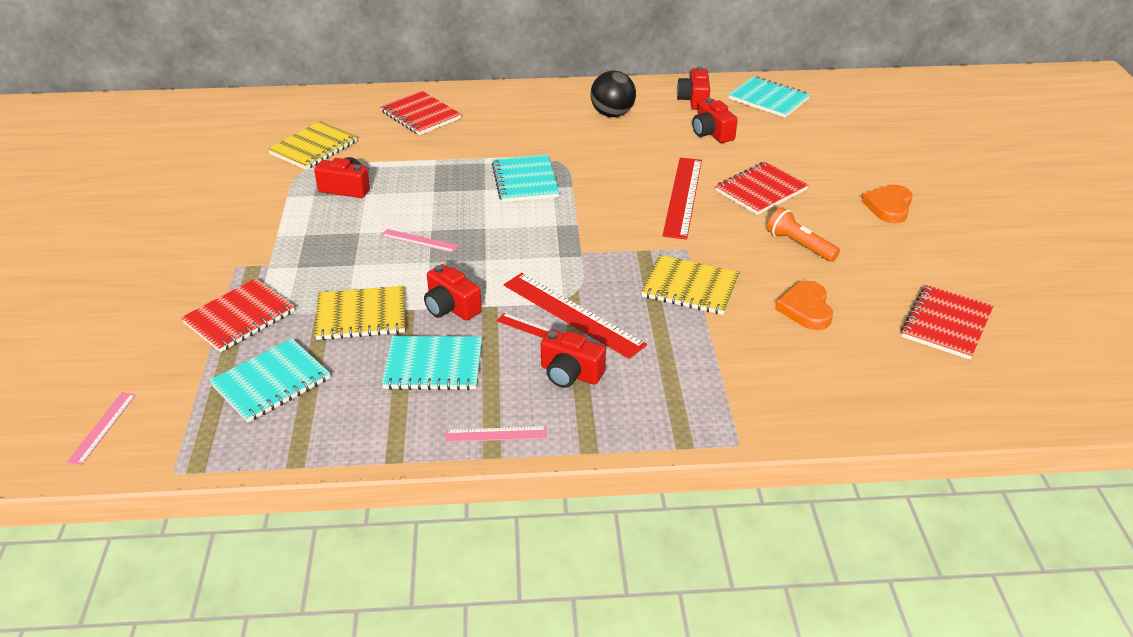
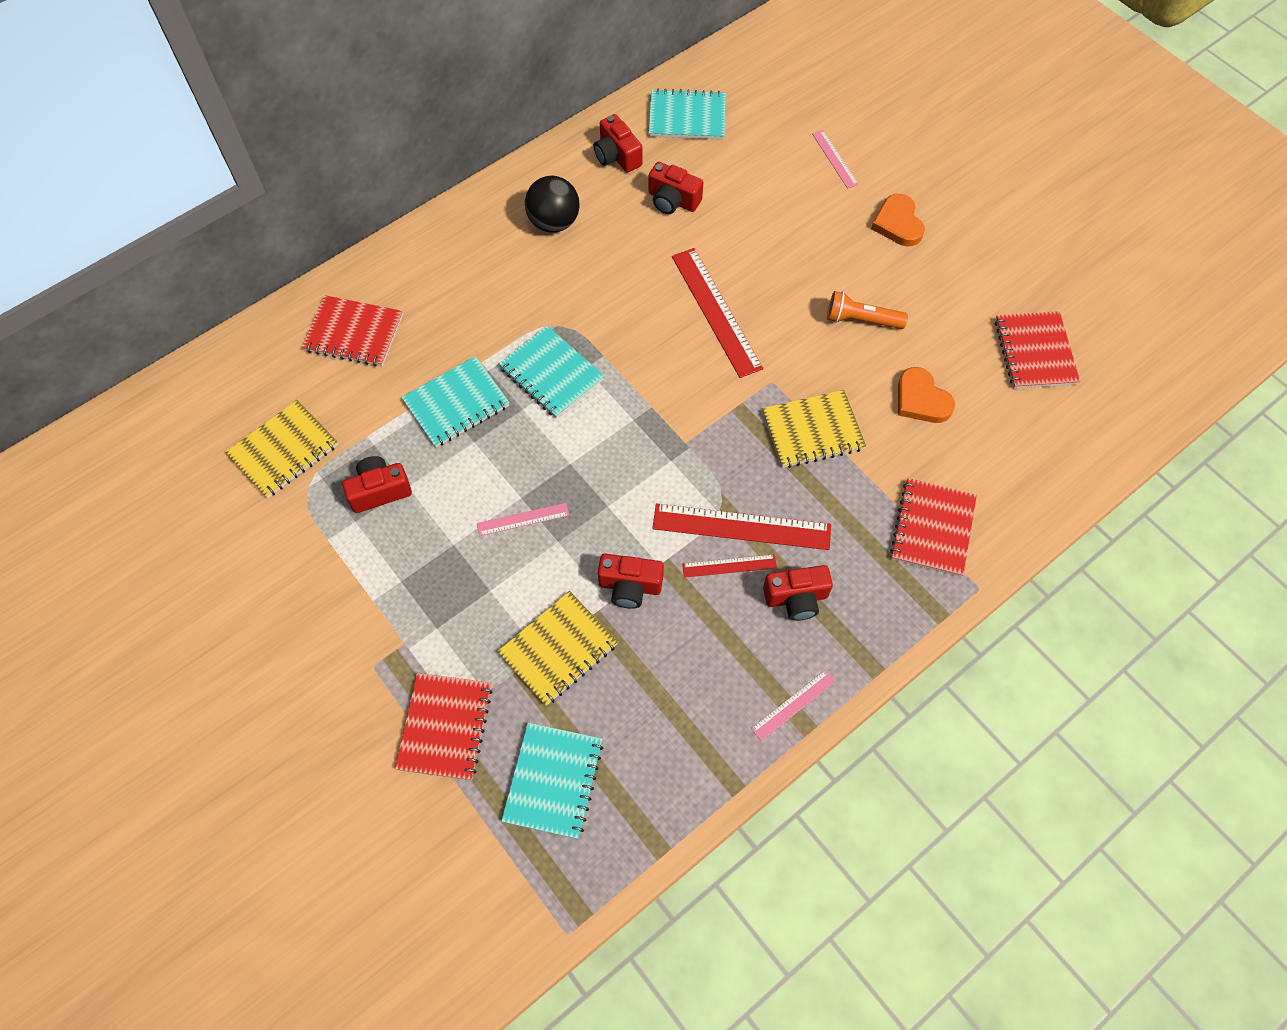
camera: 35 degrees left, 25 degrees up
pink ruler [67,392,136,465] -> pink ruler moved to [812,130,859,189]
yellow notebook [268,121,357,170] -> yellow notebook turned 45 degrees clockwise [225,400,338,498]
turquoise notebook [382,336,482,390] -> turquoise notebook moved to [401,356,510,447]
red notebook [715,161,809,215] -> red notebook moved to [890,478,977,577]

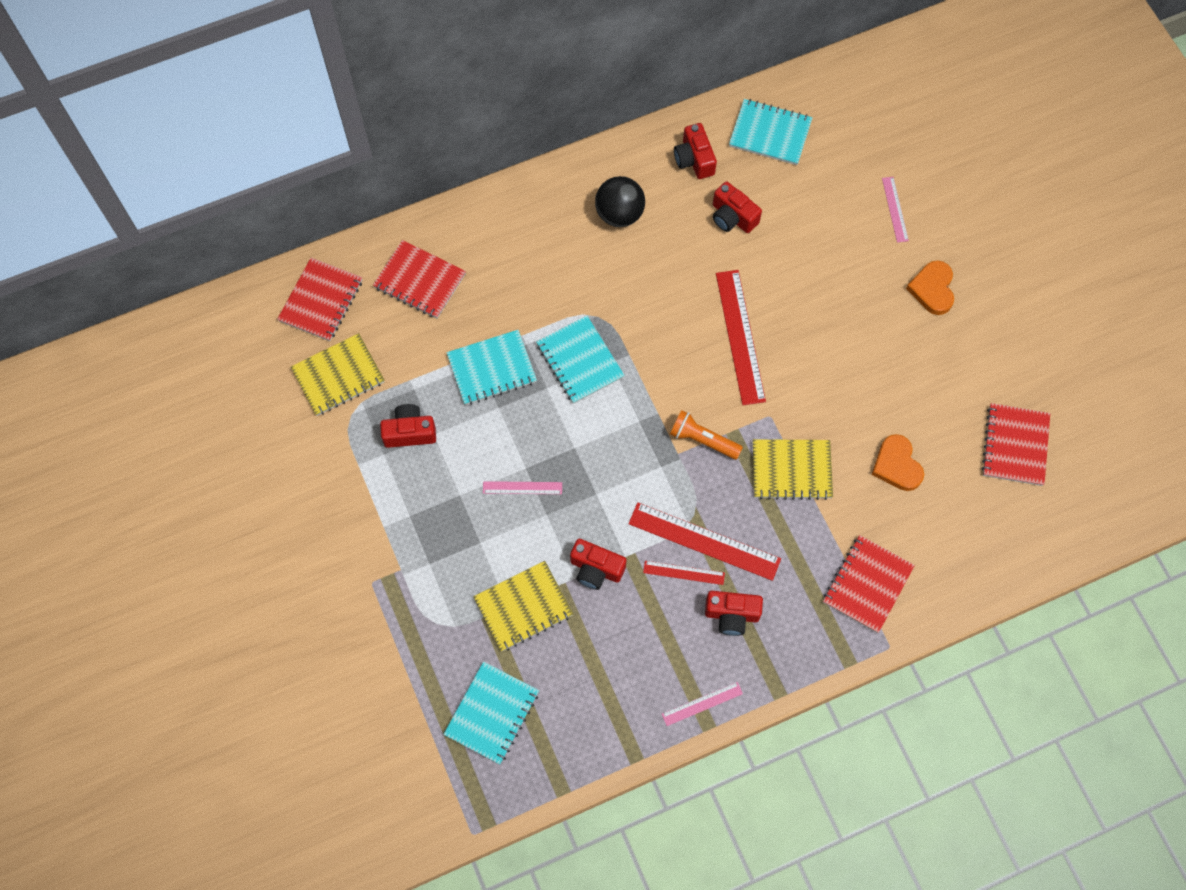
camera: 15 degrees right, 5 degrees up
red notebook [395,673,493,780] -> red notebook moved to [277,258,362,341]
orange flashlight [827,291,908,329] -> orange flashlight moved to [670,410,743,459]

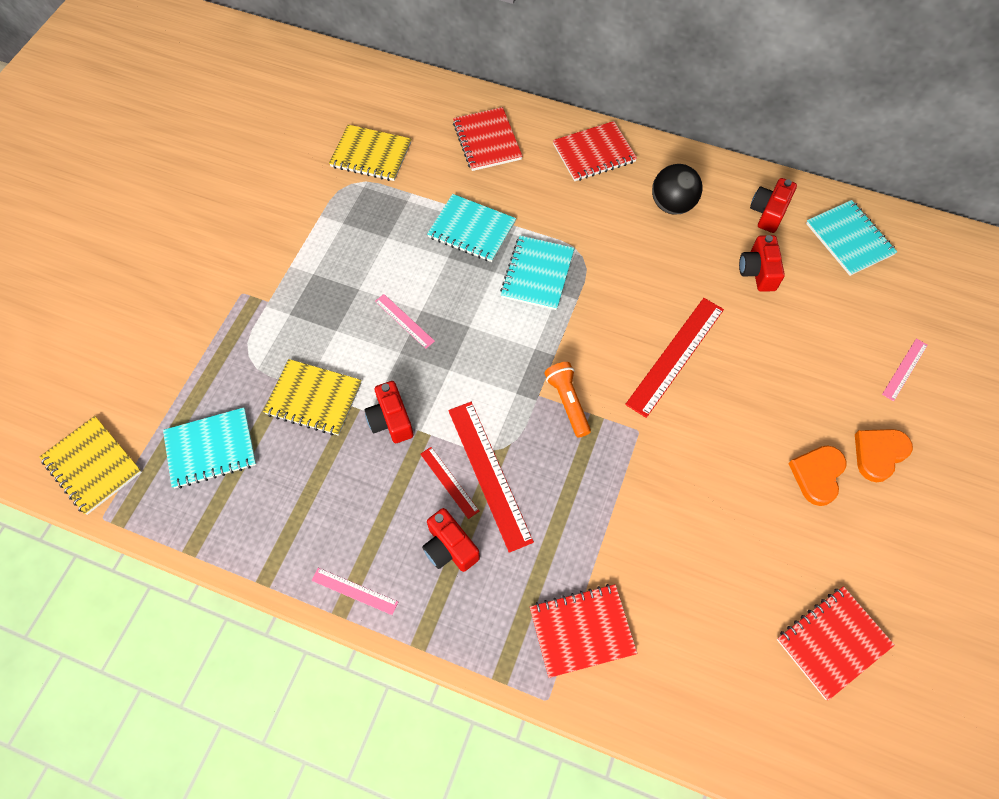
camera: 45 degrees right, 5 degrees down
red notebook [277,258,362,341] -> red notebook moved to [553,121,637,181]
red camera [380,404,436,448] -> none
yellow notebook [753,439,833,500] -> yellow notebook moved to [39,416,142,515]
orange heart [871,434,924,491] -> orange heart moved to [788,445,846,506]

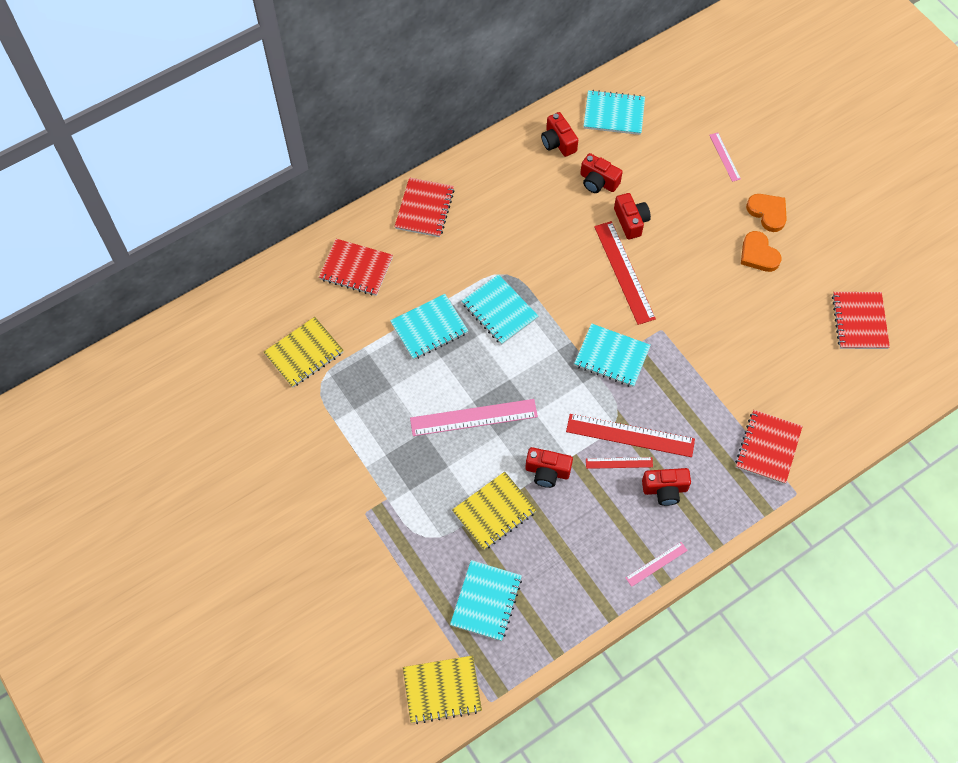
camera: 55 degrees left, 0 degrees up
pink ruler [375,294,435,349] -> pink ruler [410,399,538,436], size x1.92
orange flashlight [544,362,591,438] -> turquoise notebook [574,323,651,387]
black ball [652,164,702,215] -> none
orange heart [855,429,913,482] -> orange heart turned 150 degrees clockwise [746,194,787,232]
none -> red camera [614,193,651,239]

